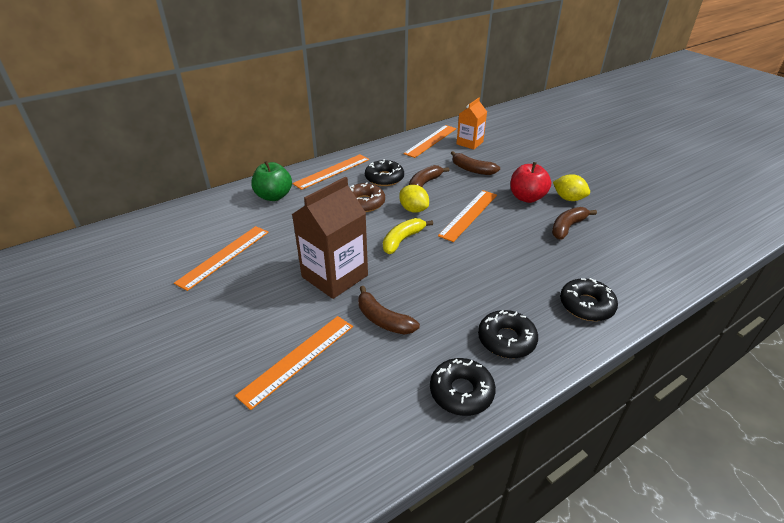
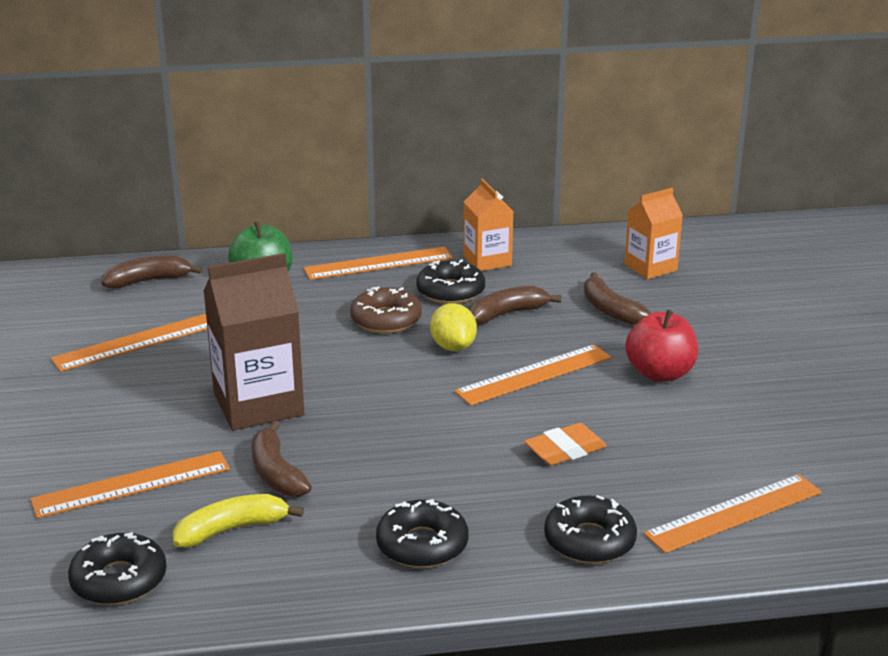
camera: 25 degrees right, 10 degrees down
yellow banana [383,218,433,254] -> yellow banana moved to [173,494,304,548]
orange ruler [403,125,457,158] -> orange ruler moved to [644,474,822,553]
black donut [430,358,496,416] -> black donut moved to [68,532,167,605]
brown banana [552,207,597,240] -> brown banana moved to [101,255,203,288]
yellow lemon [553,174,590,201] -> none
none -> orange carton [463,178,513,271]
none -> orange eraser [524,423,607,465]

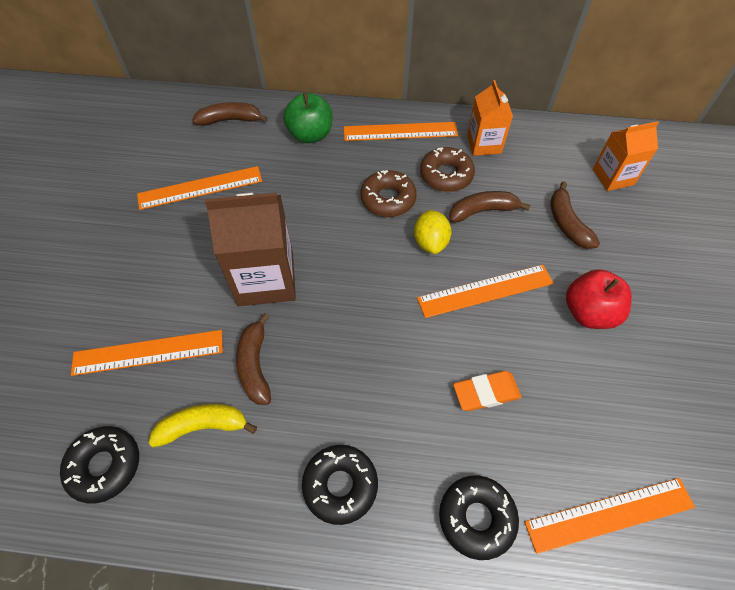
camera: 15 degrees right, 30 degrees up
black donut [416,259,485,304] -> brown donut [420,147,475,192]

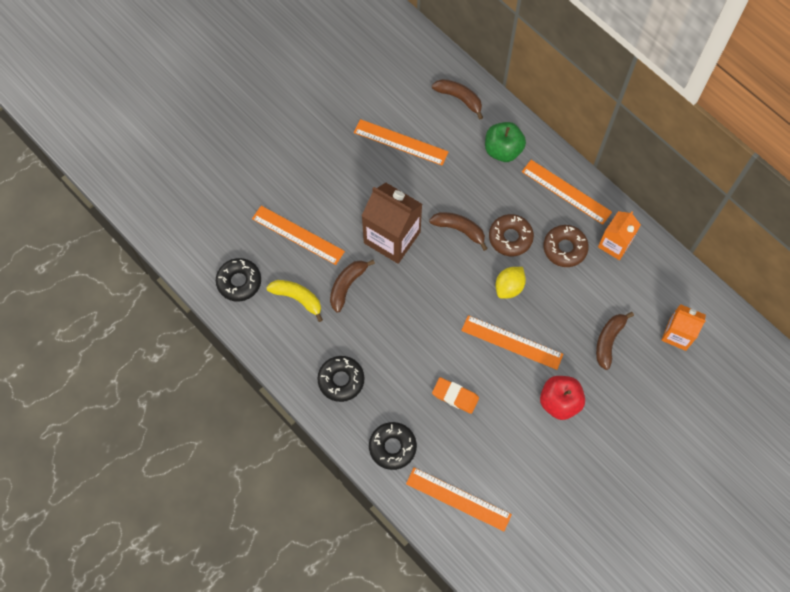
camera: 40 degrees right, 10 degrees up
brown banana [449,191,531,222] -> brown banana moved to [429,212,488,251]

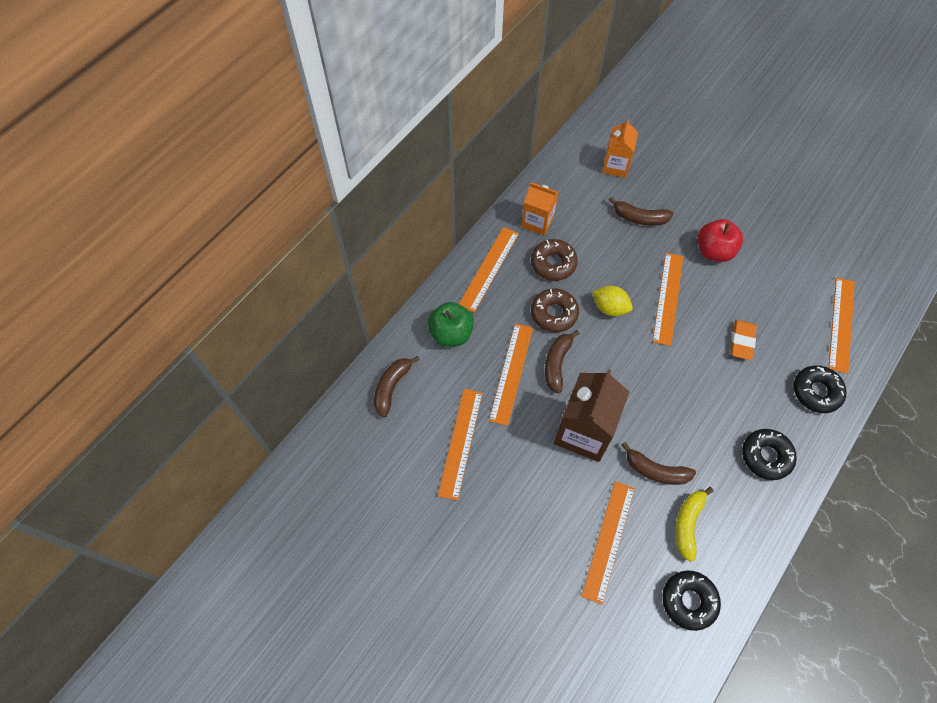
camera: 100 degrees left, 5 degrees down
none -> orange ruler [489,324,533,426]

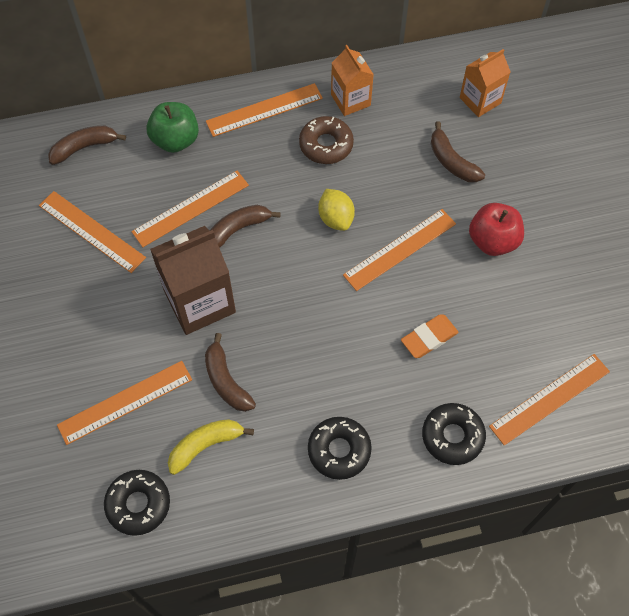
camera: 40 degrees right, 0 degrees up
orange ruler [438,389,483,501] -> orange ruler turned 75 degrees clockwise [39,191,146,273]
brown donut [531,288,579,332] -> none

